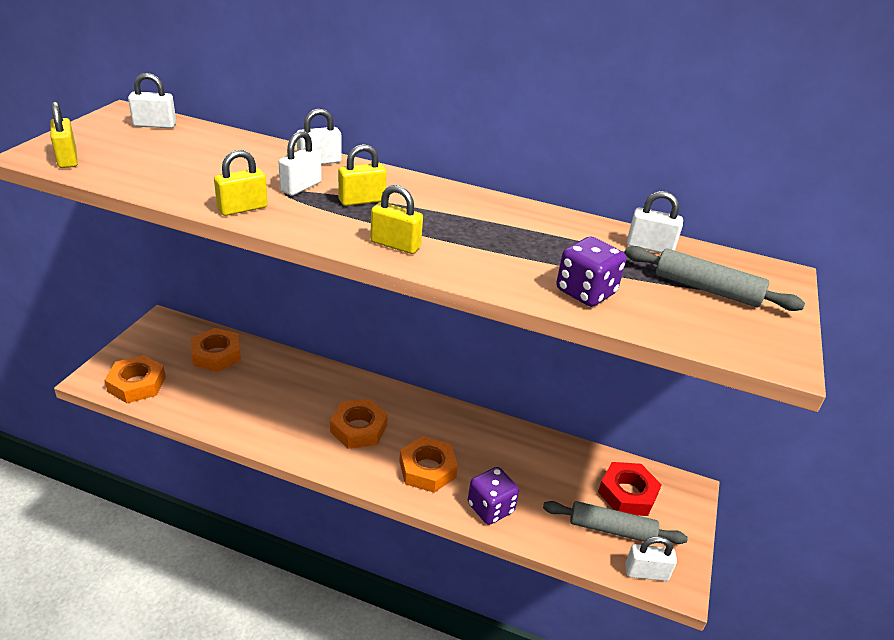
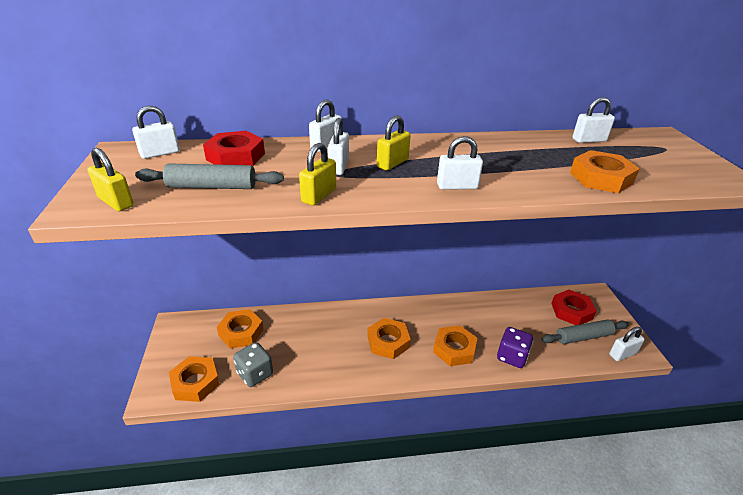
camera: 25 degrees left, 0 degrees up
yellow padlock [370,185,423,254] -> white padlock [437,136,483,190]
purple dice [556,237,626,307] -> orange nut [570,150,640,193]
grey rolling pin [624,246,805,311] -> grey rolling pin moved to [135,163,284,189]
none -> red nut [203,131,265,166]
none -> grey dice [233,342,273,387]

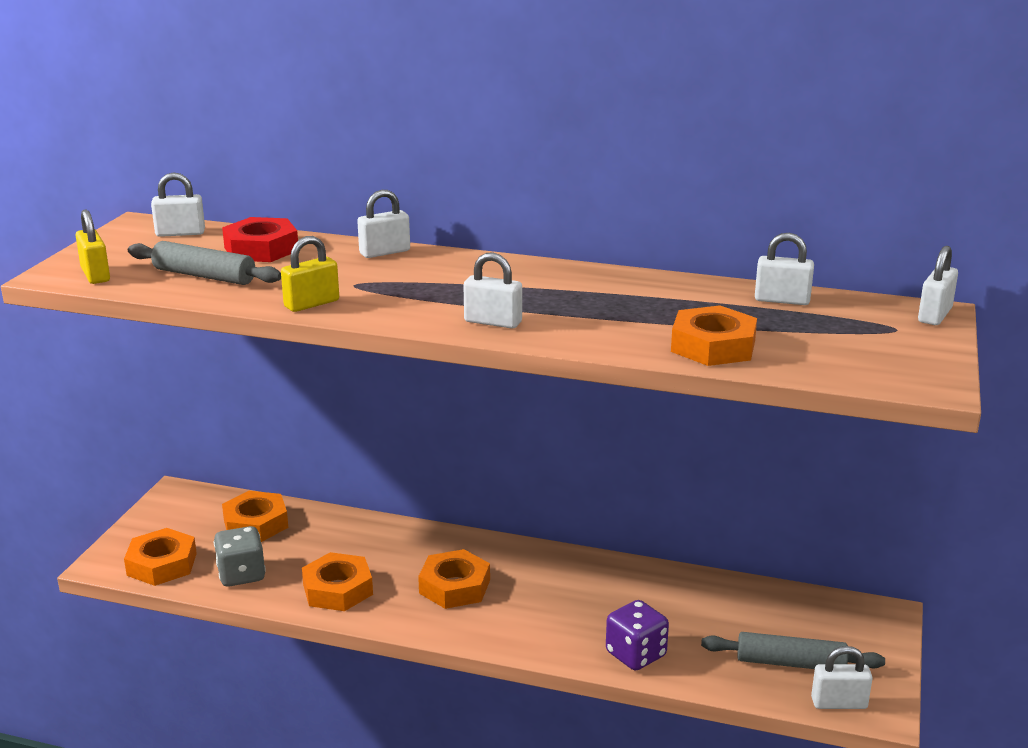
camera: 25 degrees right, 10 degrees down
white padlock [327,118,349,175] -> white padlock moved to [918,246,958,325]
yellow padlock [377,115,411,170] -> none
orange nut [433,325,478,366] -> orange nut moved to [302,552,373,611]
red nut [551,290,596,325] -> none

